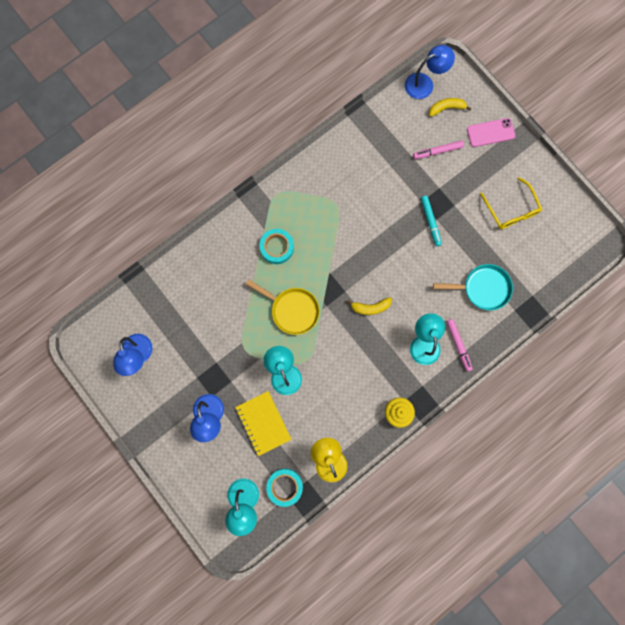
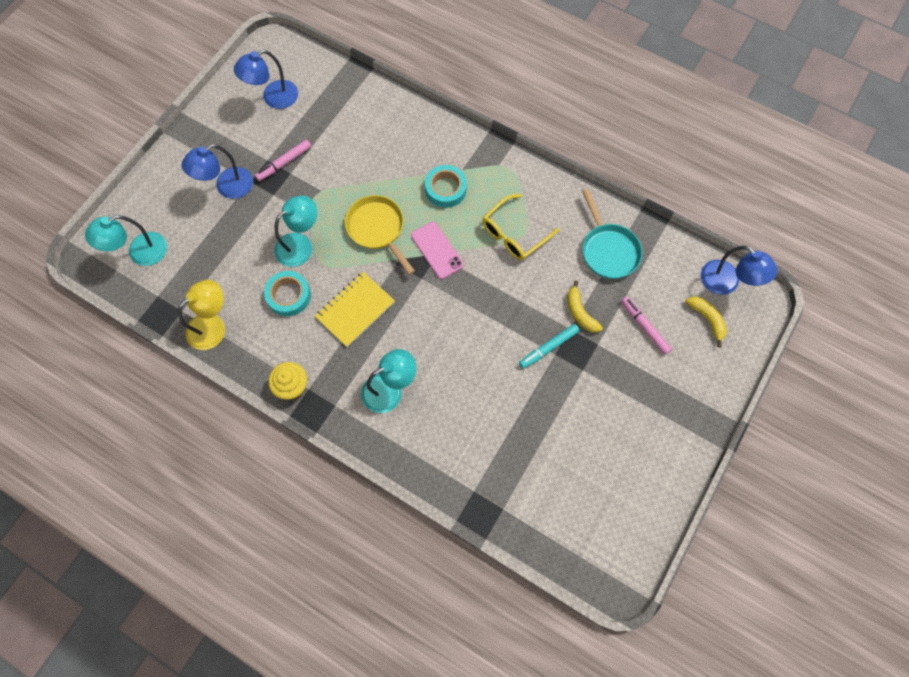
camera: 70 degrees right, 10 degrees down
yellow notebook [235,391,292,456] -> yellow notebook moved to [315,272,395,347]
yellow pan [246,280,320,335] -> yellow pan turned 135 degrees clockwise [345,195,415,275]
turquoise tape [266,468,303,507] -> turquoise tape moved to [264,271,311,316]
yellow banana [347,297,392,315] -> yellow banana moved to [567,281,603,333]
turquoise pan [433,264,513,311] -> turquoise pan moved to [582,189,642,279]
pink marker [446,319,473,372] -> pink marker moved to [255,140,311,181]
pink phone [467,118,515,147] -> pink phone moved to [411,221,464,279]
yellow glasses [480,177,542,229] -> yellow glasses moved to [482,194,559,260]

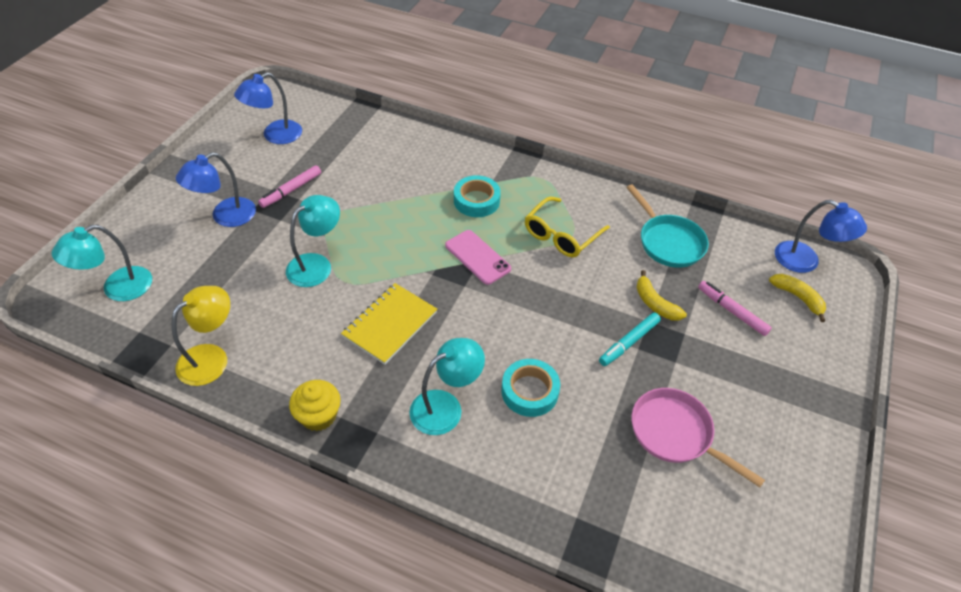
camera: 10 degrees left, 20 degrees down
turquoise tape [264,271,311,316] -> turquoise tape moved to [501,359,560,417]
yellow pan [345,195,415,275] -> none
none -> pink pan [631,388,765,487]

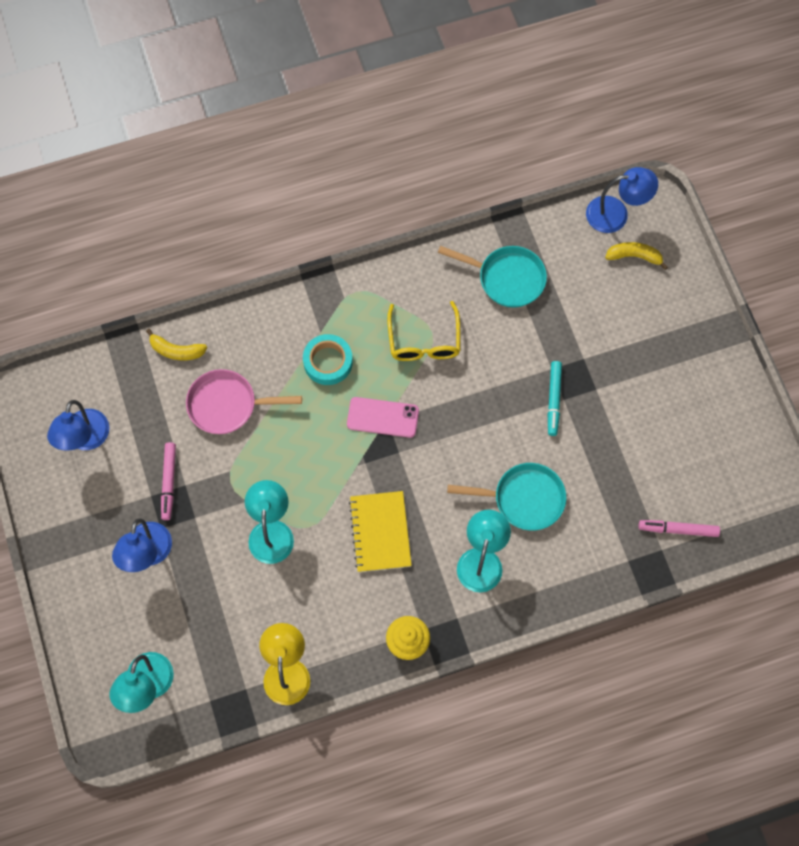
camera: 40 degrees left, 20 degrees up
turquoise tape [501,359,560,417] -> turquoise pan [447,463,566,531]
pink pan [631,388,765,487] -> pink pan moved to [186,369,302,434]
yellow banana [636,270,687,321] -> yellow banana moved to [146,329,207,360]
pink marker [698,281,772,336] -> pink marker moved to [639,520,720,537]

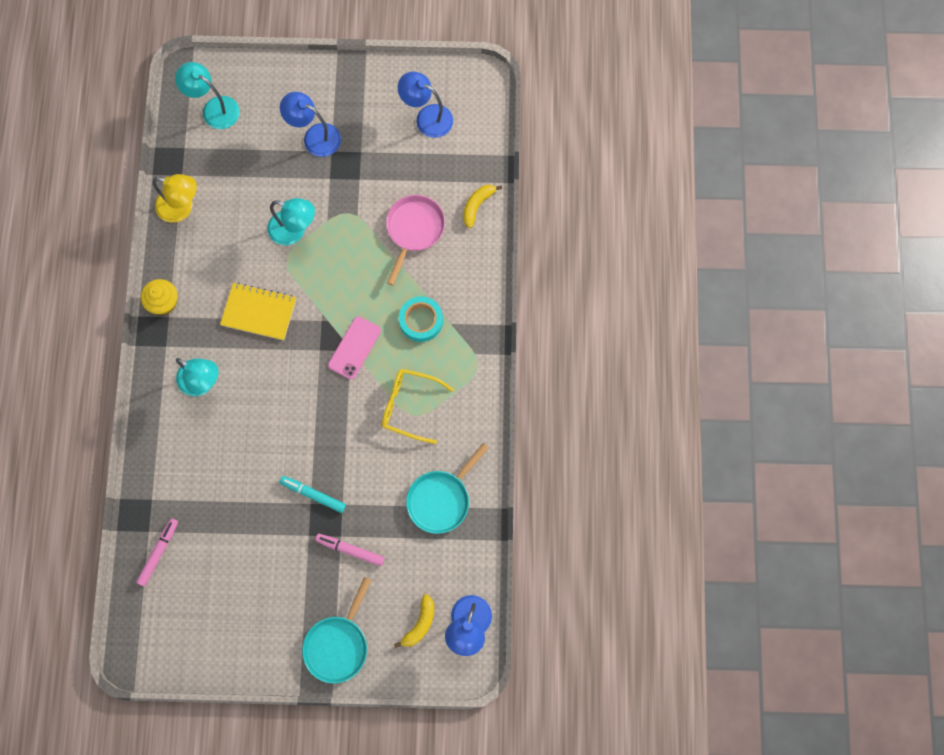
camera: 110 degrees right, 5 degrees up
pink marker [161,442,176,520] -> pink marker moved to [315,534,385,566]
turquoise pan [447,463,566,531] -> turquoise pan moved to [302,577,371,683]

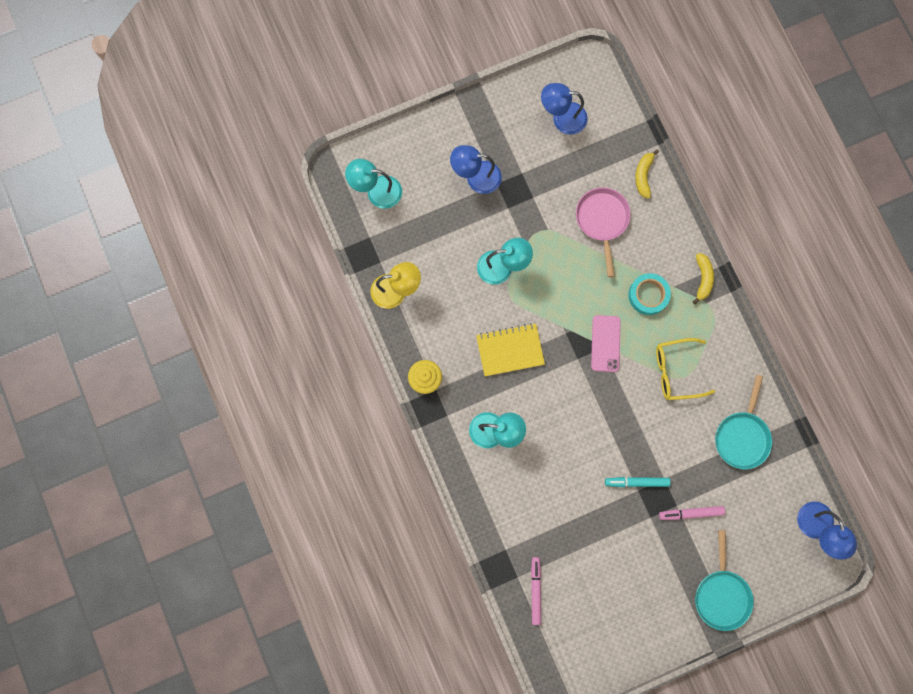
camera: 25 degrees left, 5 degrees up
yellow banana [394,594,434,648] -> yellow banana moved to [693,253,714,304]

